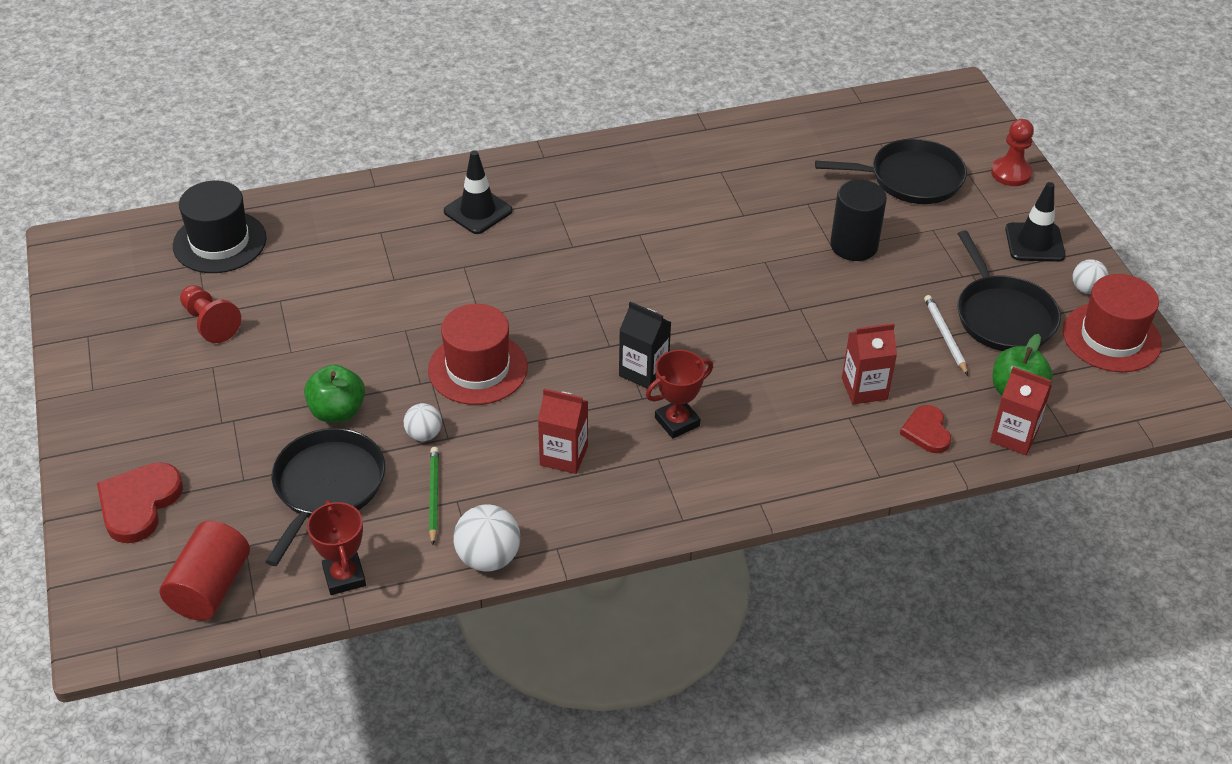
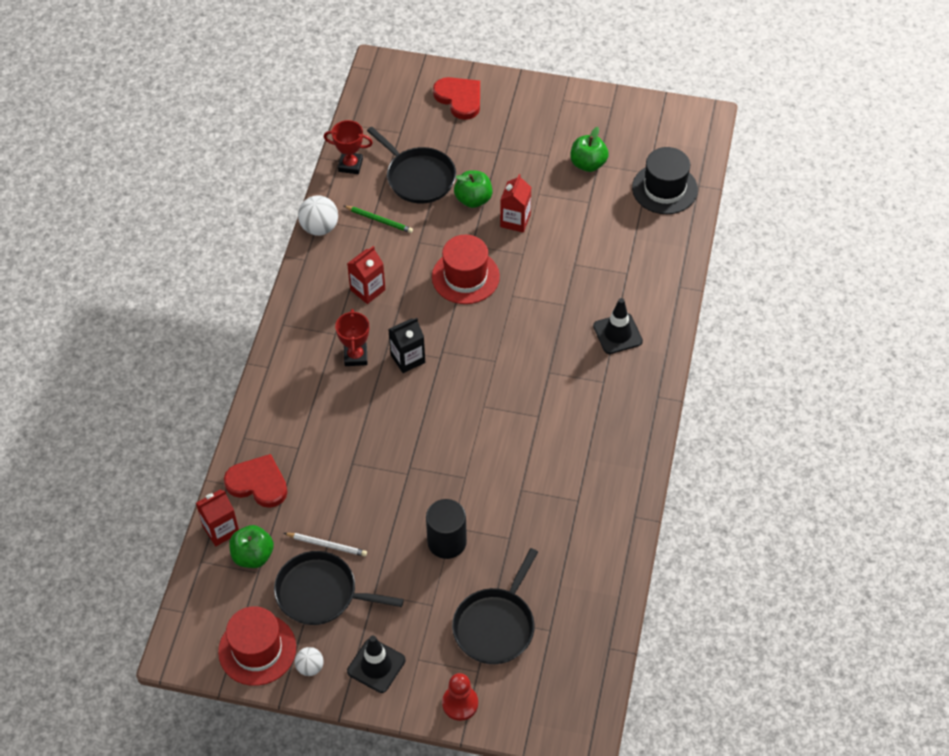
camera: 120 degrees right, 10 degrees up
red cylinder [160,521,250,621] -> none
red pawn [180,285,241,343] -> green apple [571,127,609,172]
white ball [404,403,442,441] -> none
red carton [842,323,897,405] -> red carton moved to [500,174,531,233]
red heart [900,405,951,453] -> red heart [224,454,288,508], size x1.57

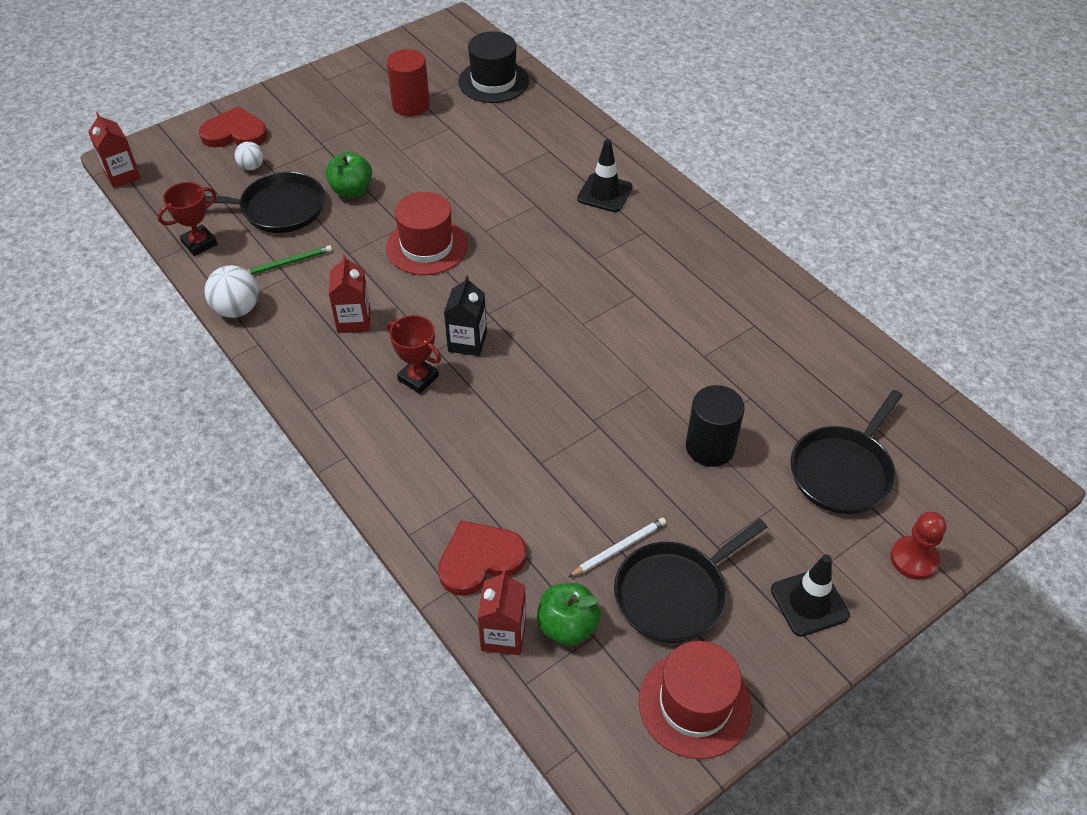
camera: 50 degrees left, 5 degrees down
white ball [295,647,324,676] -> white ball moved to [234,142,264,170]
black pan [452,548,538,664] -> black pan turned 60 degrees clockwise [790,390,903,514]
red carton [500,174,531,233] -> red carton moved to [88,112,141,188]
green apple [571,127,609,172] -> red cylinder [387,49,430,116]

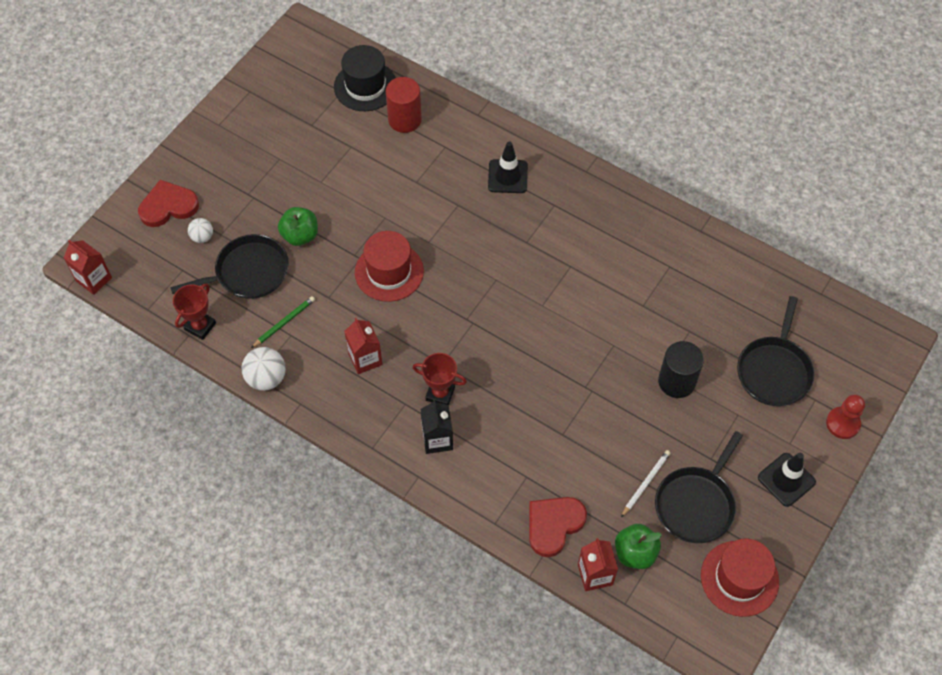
camera: 20 degrees left, 10 degrees up
red cylinder [387,49,430,116] -> red cylinder moved to [386,77,422,133]
black carton [444,276,487,356] -> black carton moved to [421,399,453,454]

